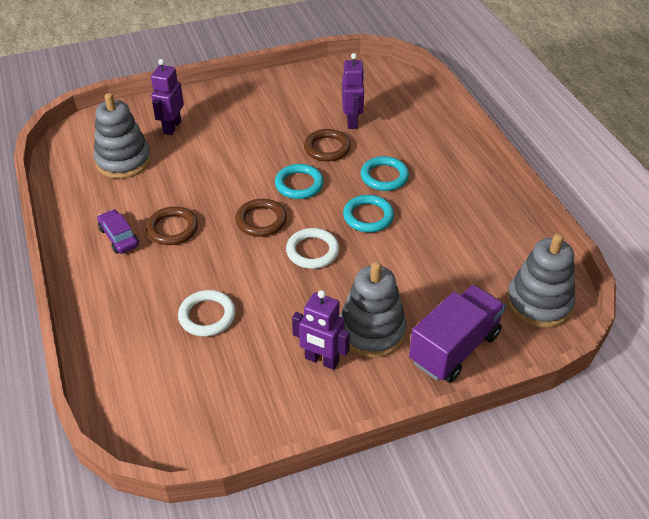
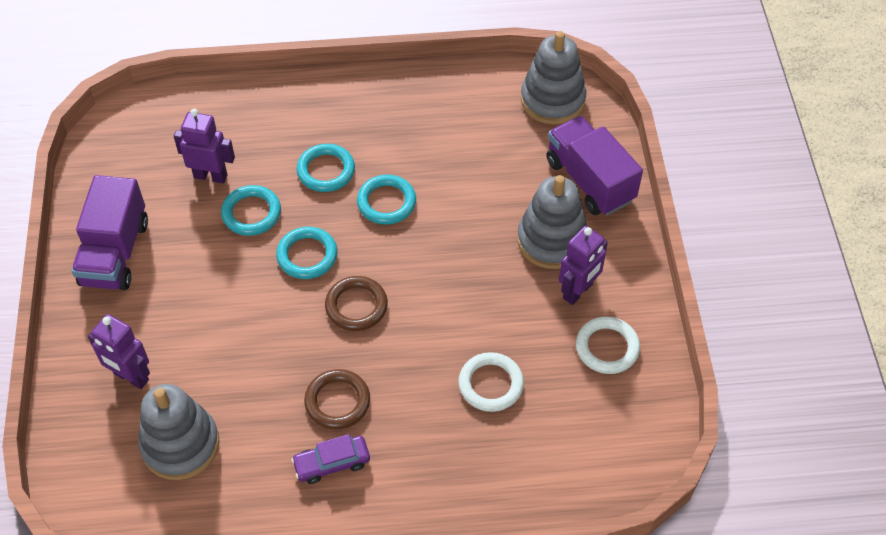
camera: 75 degrees left, 10 degrees up
white ring [286,228,339,269] -> white ring moved to [576,317,640,374]
brown ring [304,129,351,162] -> turquoise ring [221,185,281,236]
none -> purple truck [71,175,148,290]

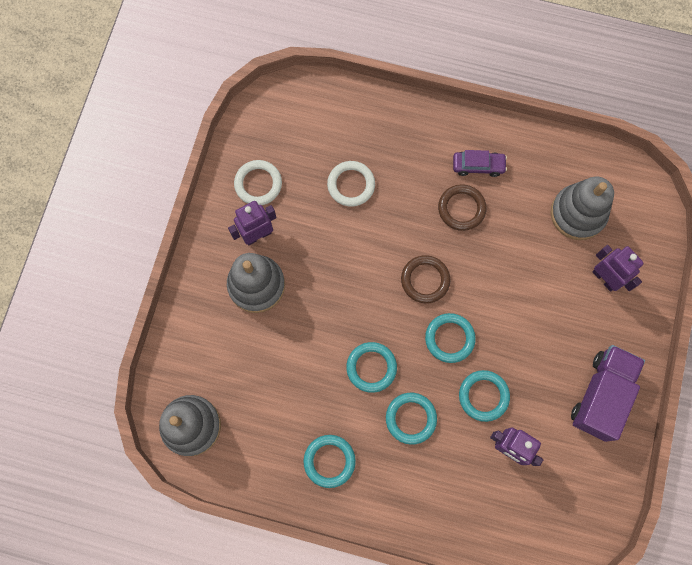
camera: 160 degrees left, 20 degrees up
purple truck [546,116,643,215] -> none
none -> turquoise ring [303,435,356,488]

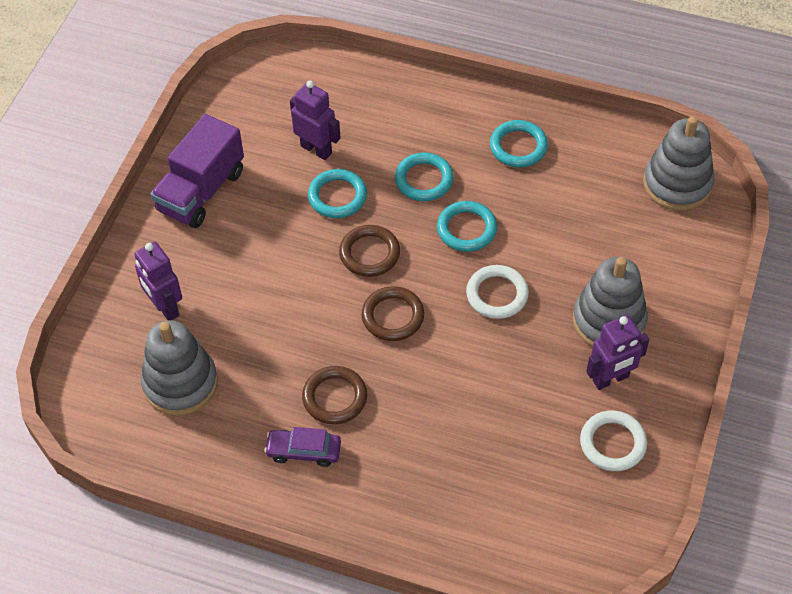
camera: 175 degrees left, 20 degrees down
white ring [327,161,375,207] -> white ring moved to [466,265,529,319]
turquoise ring [425,313,476,363] -> brown ring [339,225,400,277]

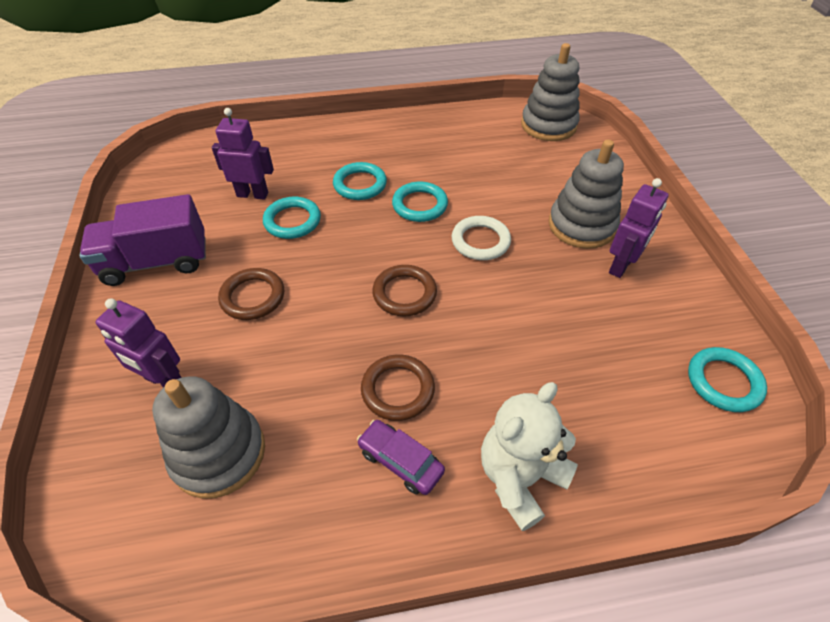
camera: 30 degrees left, 5 degrees down
purple truck [150,114,244,228] -> purple truck turned 75 degrees clockwise [79,194,206,286]
purple car [264,427,341,467] -> purple car turned 60 degrees clockwise [357,420,445,495]
brown ring [339,225,400,277] -> brown ring moved to [218,268,284,320]
turquoise ring [490,120,548,167] -> turquoise ring moved to [688,347,767,412]
white ring [580,410,647,471] -> none
none -> white teddy bear [481,382,578,531]

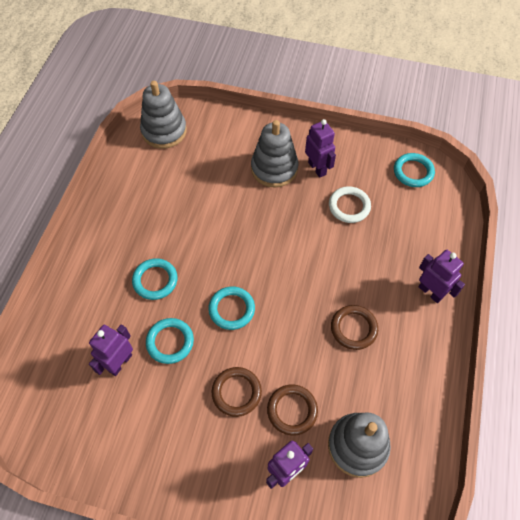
camera: 65 degrees left, 10 degrees up
purple truck [79,194,206,286] -> none
purple car [357,420,445,495] -> none
brown ring [372,265,437,317] -> brown ring moved to [267,384,318,436]
turquoise ring [392,181,448,222] -> turquoise ring moved to [208,286,255,330]
white ring [452,216,511,260] -> white ring moved to [329,186,371,223]
white teddy bear [481,382,578,531] -> purple robot [419,250,465,303]

